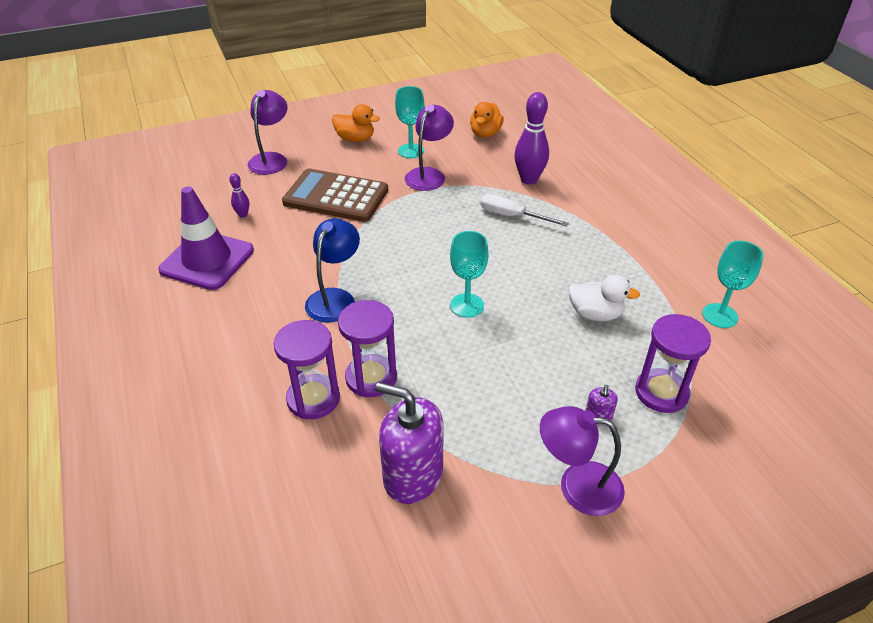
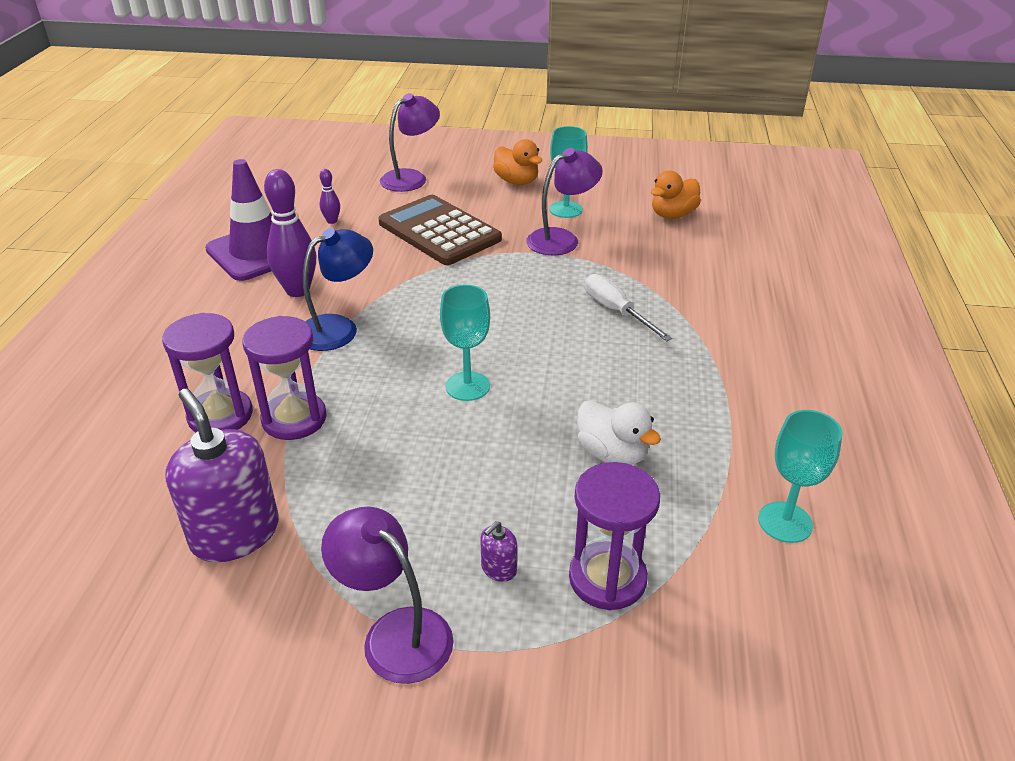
camera: 30 degrees right, 5 degrees down
purple bowling pin [514,92,549,185] -> purple bowling pin moved to [264,169,316,297]

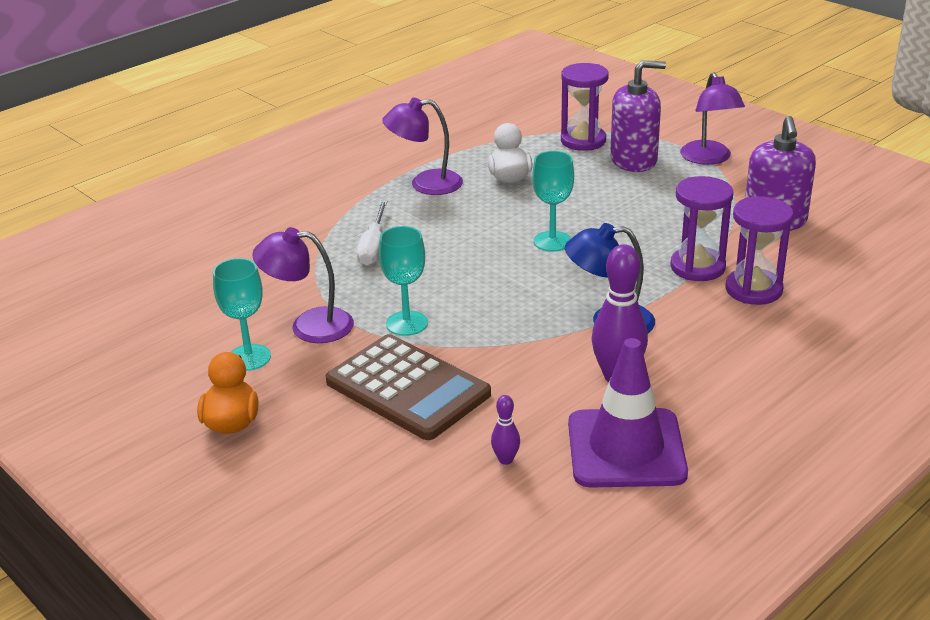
camera: 140 degrees left, 5 degrees down
brown calculator [378,195,502,265] -> brown calculator turned 45 degrees counterclockwise [326,334,491,440]
purple lamp [380,93,440,192] -> purple lamp moved to [382,98,463,195]
purple soap dispenser [480,521,517,582] -> purple soap dispenser [610,60,666,172], size x2.40
orange duck [651,170,701,219] -> none
turquoise goblet [758,410,843,543] -> turquoise goblet moved to [379,226,428,336]

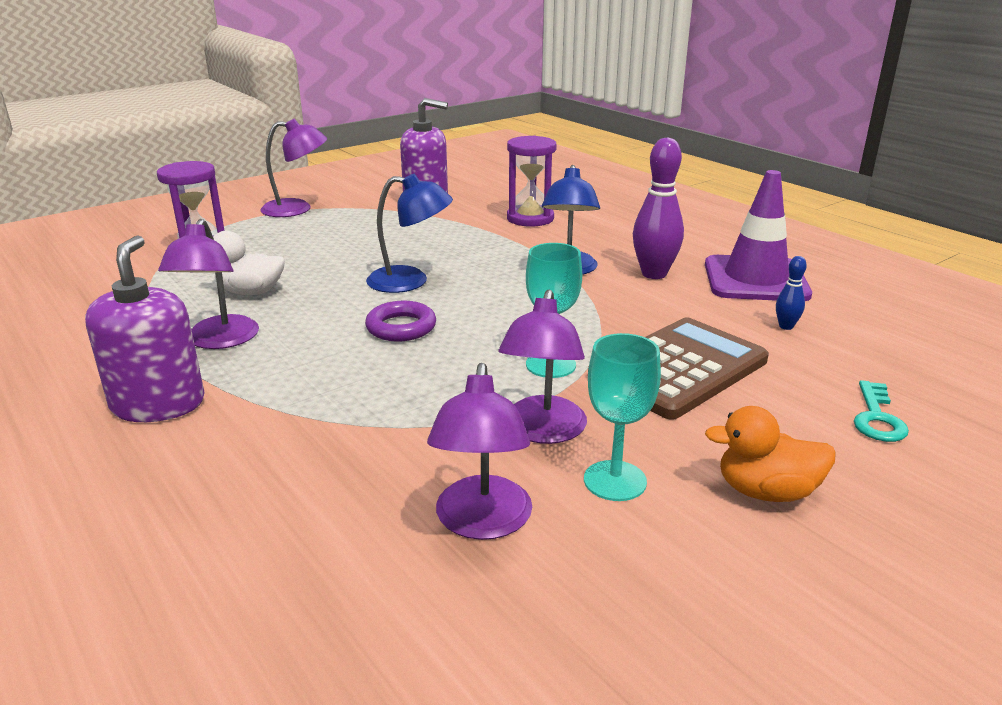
camera: 85 degrees left, 5 degrees down
white screwdriver [357,200,388,266] -> none
purple bowling pin [491,395,520,465] -> blue bowling pin [776,256,807,330]
turquoise goblet [532,151,574,252] -> blue lamp [366,174,453,293]
purple soap dispenser [610,60,666,172] -> purple soap dispenser moved to [85,235,205,422]
purple hourglass [670,176,733,281] -> none
none -> purple ring [365,301,436,341]
none -> purple lamp [427,363,532,540]
none -> turquoise key [854,380,909,442]

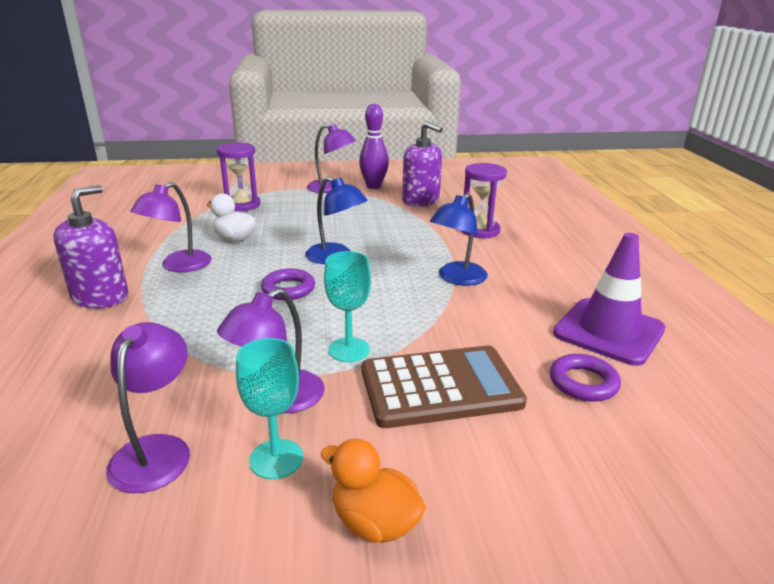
camera: 30 degrees right, 0 degrees up
purple lamp [427,363,532,540] -> purple lamp turned 150 degrees clockwise [106,322,190,493]
purple bowling pin [633,138,684,279] -> purple bowling pin moved to [359,104,389,189]
blue bowling pin [776,256,807,330] -> purple ring [550,354,621,402]
turquoise key [854,380,909,442] -> none

